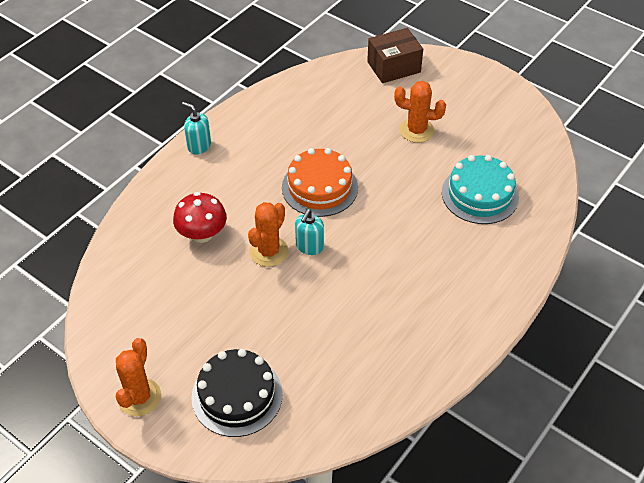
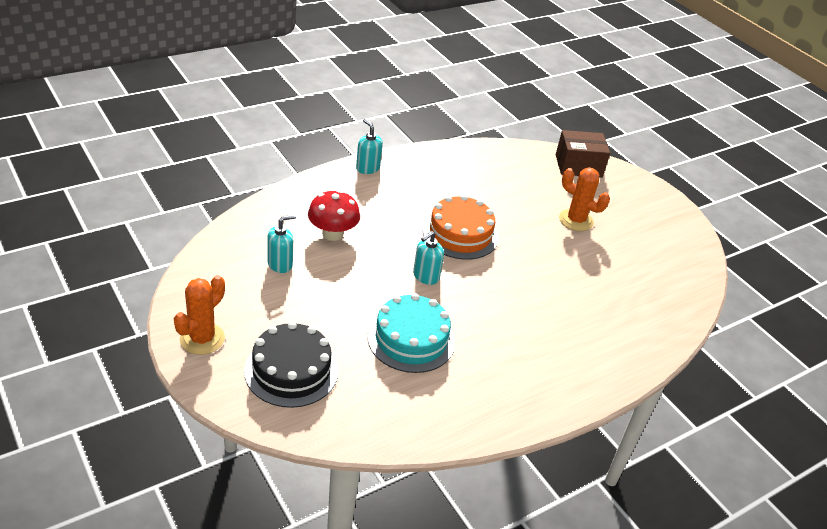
camera: 15 degrees right, 10 degrees down
orange cactus [248,202,289,267] -> none
turquoise cake [442,155,519,224] -> turquoise cake moved to [368,293,455,373]
none -> turquoise soap dispenser [267,214,296,273]

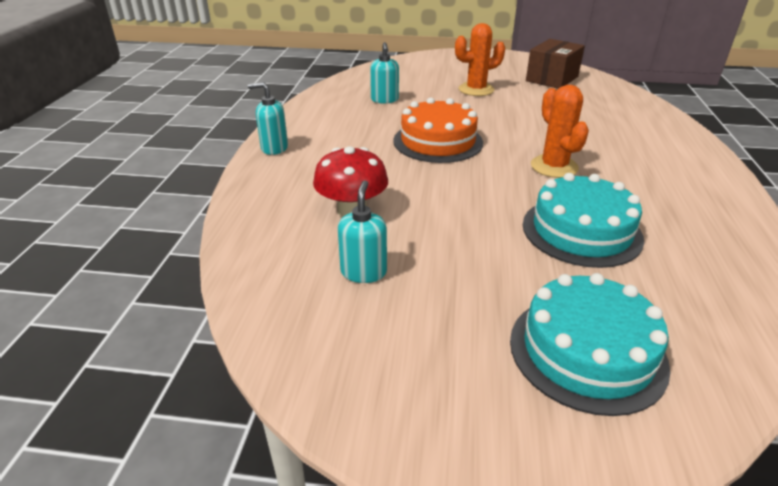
camera: 45 degrees left, 5 degrees down
orange cactus [174,275,225,355] -> orange cactus moved to [531,85,589,178]
black cake [244,322,338,408] -> turquoise cake [510,273,671,416]
turquoise soap dispenser [413,231,444,285] -> turquoise soap dispenser moved to [370,42,399,104]
brown box [556,130,610,178] -> brown box moved to [526,39,585,89]

